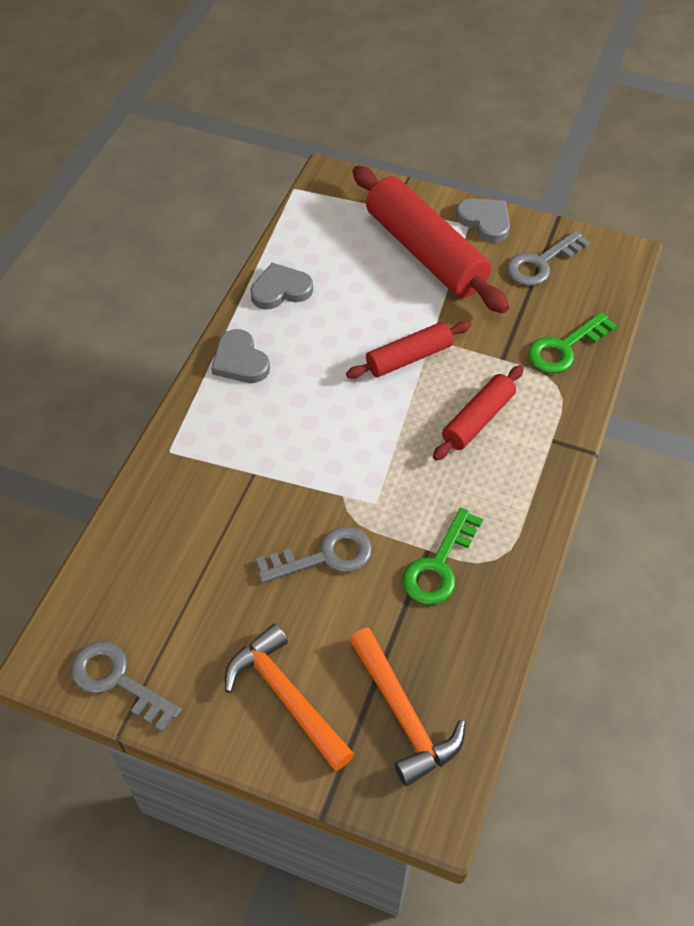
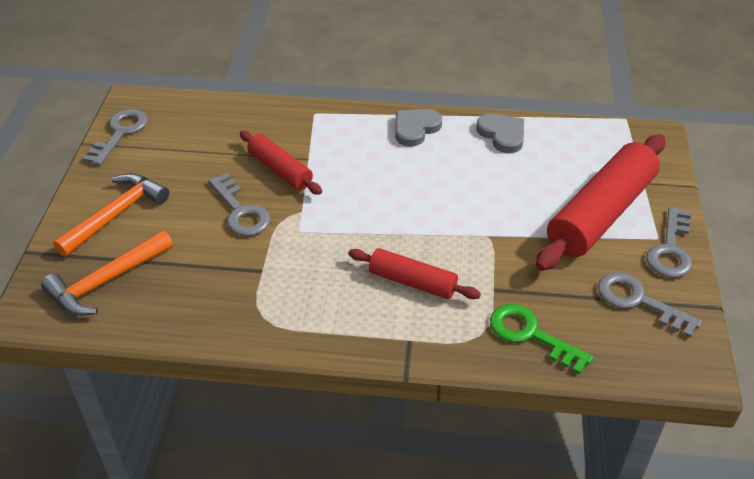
camera: 75 degrees right, 10 degrees down
red rolling pin [346,321,471,379] -> red rolling pin moved to [240,131,322,195]
green key [402,508,483,605] -> none
grey heart [456,198,510,243] -> grey key [646,206,692,278]

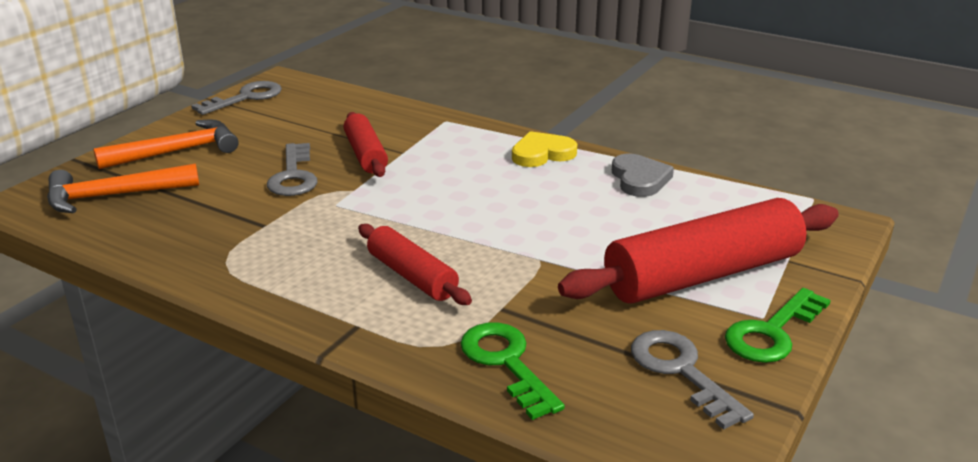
camera: 25 degrees right, 15 degrees down
grey heart [395,109,442,147] -> yellow heart [512,131,577,167]
grey key [646,206,692,278] -> green key [725,288,831,363]

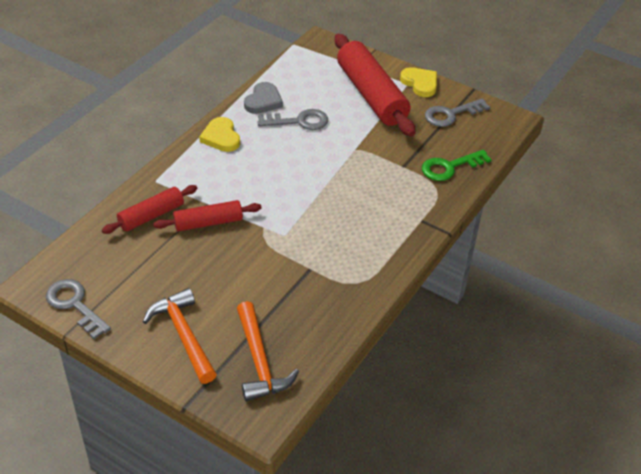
camera: 90 degrees left, 15 degrees up
grey key [267,143,317,196] -> grey key moved to [257,109,328,130]
red rolling pin [358,224,472,305] -> red rolling pin moved to [102,185,197,234]
grey heart [612,154,674,197] -> grey heart turned 120 degrees clockwise [244,82,283,114]
green key [725,288,831,363] -> yellow heart [400,67,437,97]

